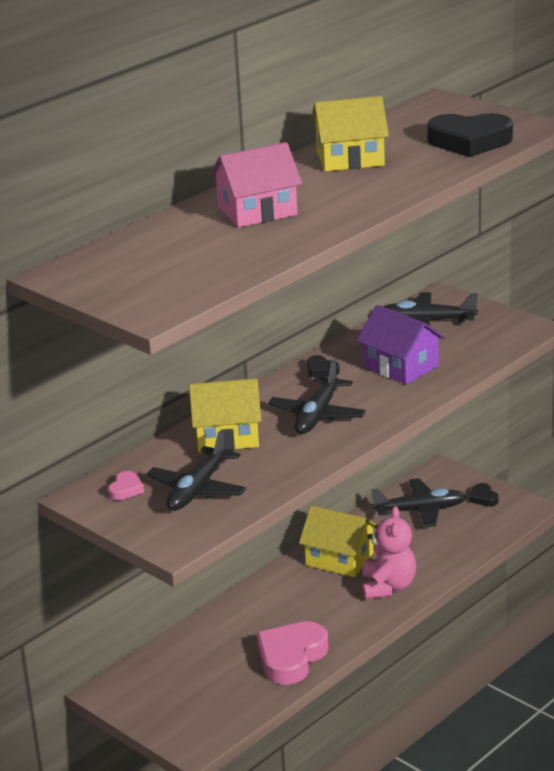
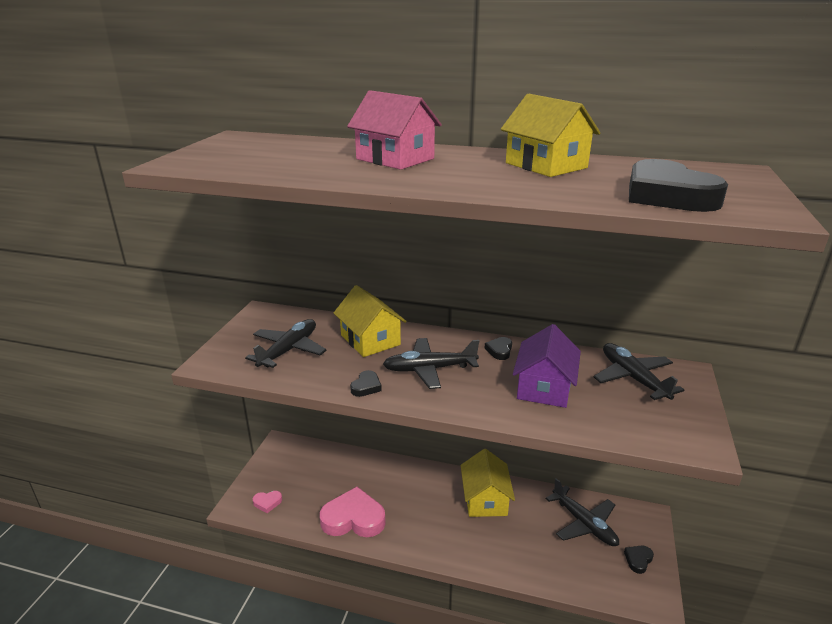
camera: 60 degrees right, 0 degrees up
pink heart [108,471,144,500] -> pink heart moved to [253,491,282,513]
black plane [147,429,247,511] -> black plane turned 120 degrees clockwise [245,319,327,368]
pink teddy bear [362,506,416,599] -> none
none -> black heart [350,370,382,397]

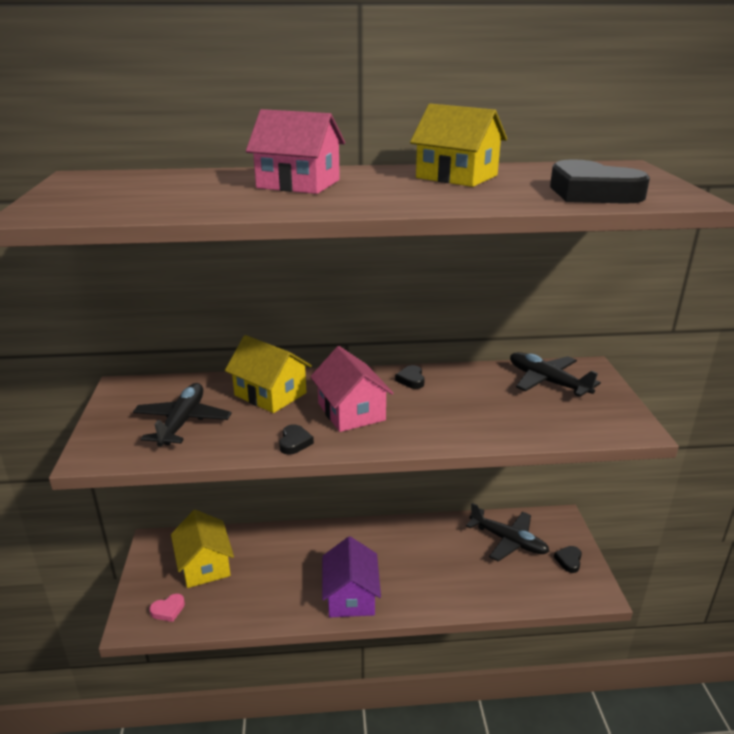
camera: 20 degrees left, 0 degrees up
pink heart [320,487,386,537] -> none
black plane [383,338,479,389] -> pink house [310,346,394,432]
yellow house [461,449,515,517] -> yellow house moved to [171,510,234,588]
purple house [513,324,581,408] -> purple house moved to [322,536,381,617]

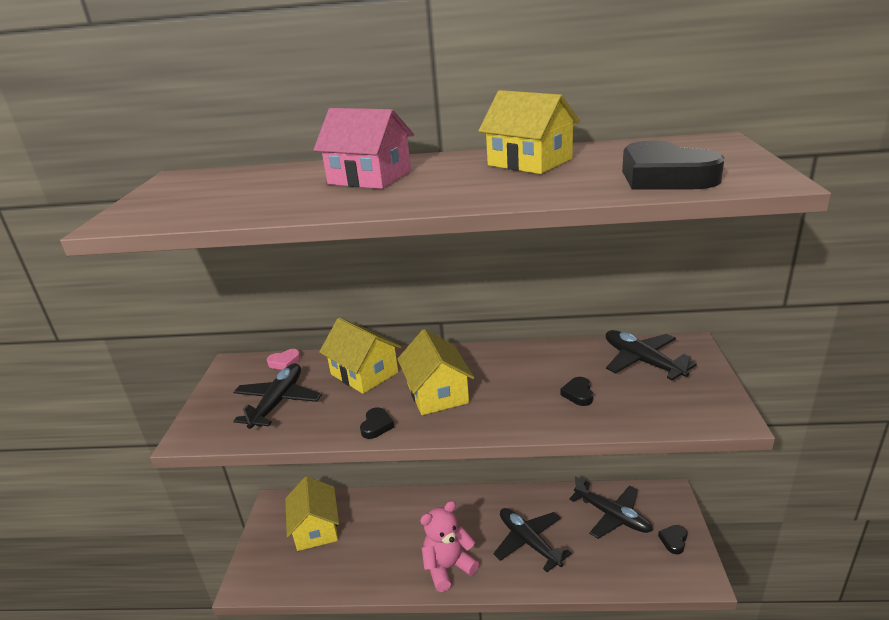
camera: 10 degrees right, 0 degrees up
pink heart [149,594,185,622] -> pink heart moved to [267,349,301,370]
pink house [310,346,394,432] -> yellow house [397,329,474,415]
purple house [322,536,381,617] -> pink teddy bear [420,501,479,592]
black heart [395,365,425,389] -> black heart moved to [560,377,593,406]
none -> black plane [494,508,572,572]

